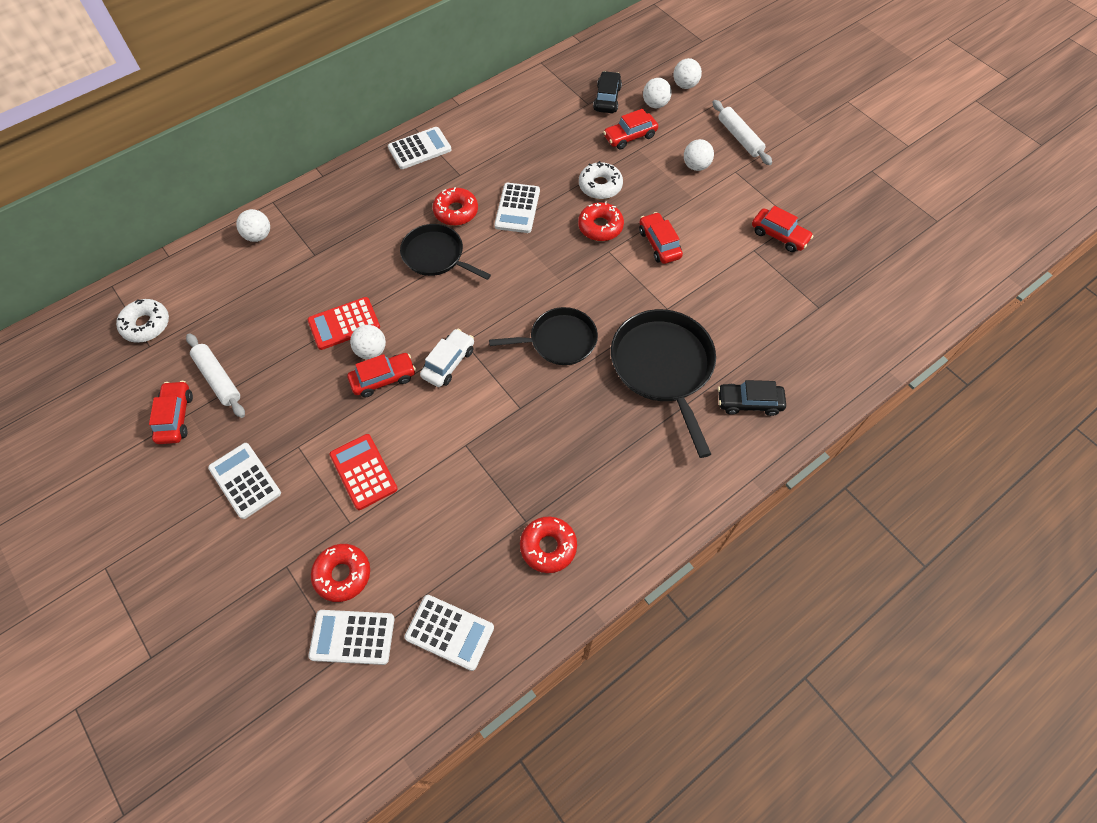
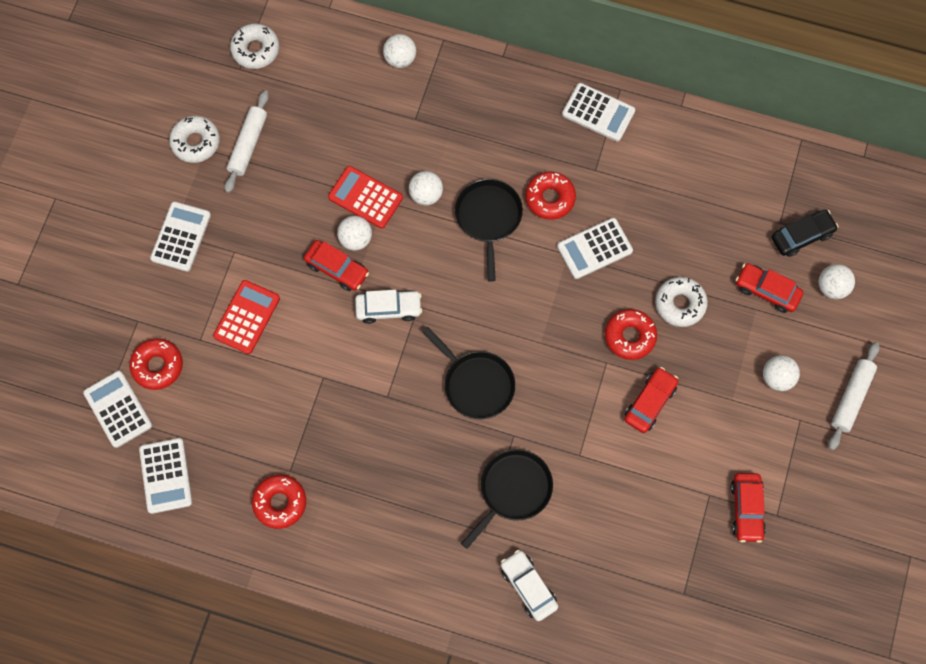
camera: 55 degrees right, 10 degrees up
red car [149,381,193,444] -> white donut [169,116,220,163]
black pan [611,309,716,458] -> black pan [461,449,553,549], size x0.65
white ball [673,58,702,89] -> white ball moved to [409,171,443,206]
black car [718,380,786,416] -> white car [501,550,558,621]

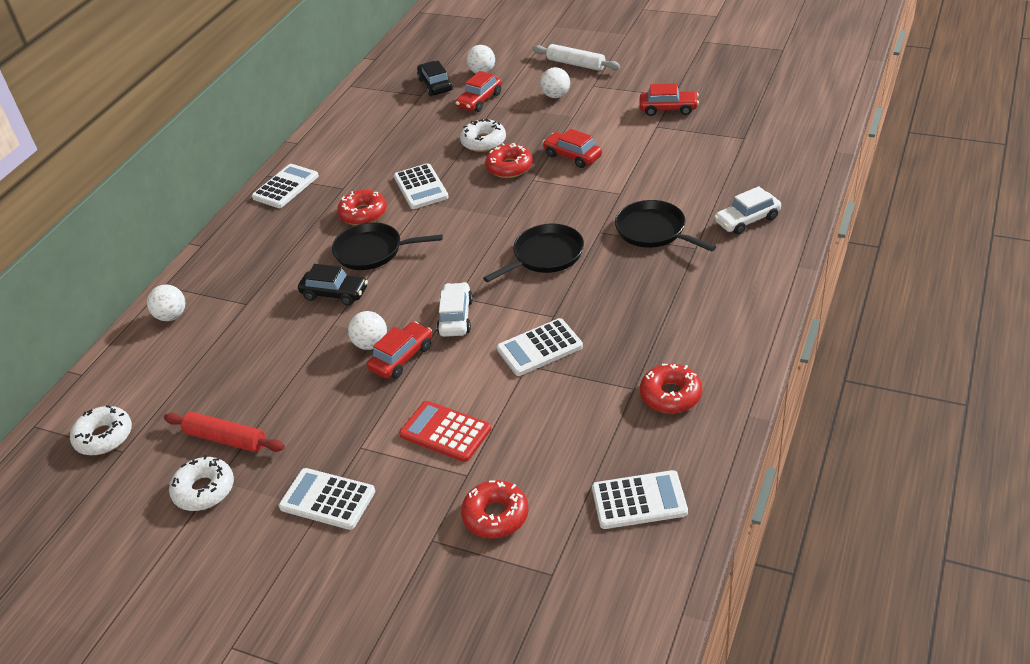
camera: 80 degrees left, 30 degrees down
white calculator [83,370,152,448] -> white calculator moved to [497,318,583,376]
white rolling pin [225,90,269,193] -> red rolling pin [164,412,285,452]
red calculator [328,166,403,229] -> none
white ball [409,171,443,206] -> black car [298,264,368,305]

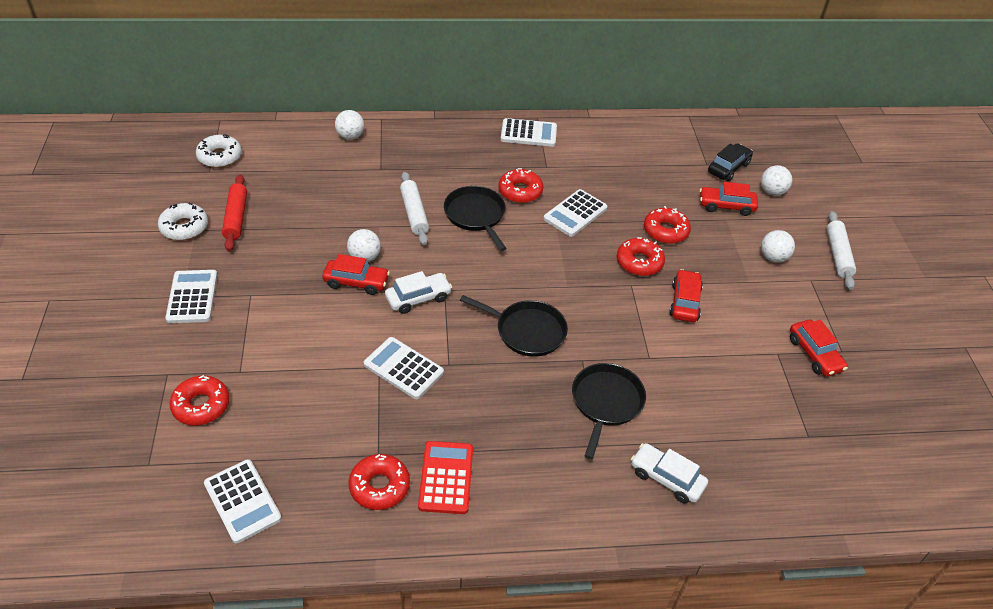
camera: 55 degrees right, 5 degrees up
black car [298,264,368,305] -> white rolling pin [400,172,429,245]
red calculator [399,401,491,462] -> red calculator moved to [418,441,473,514]
white donut [460,119,506,152] -> red donut [644,206,691,244]

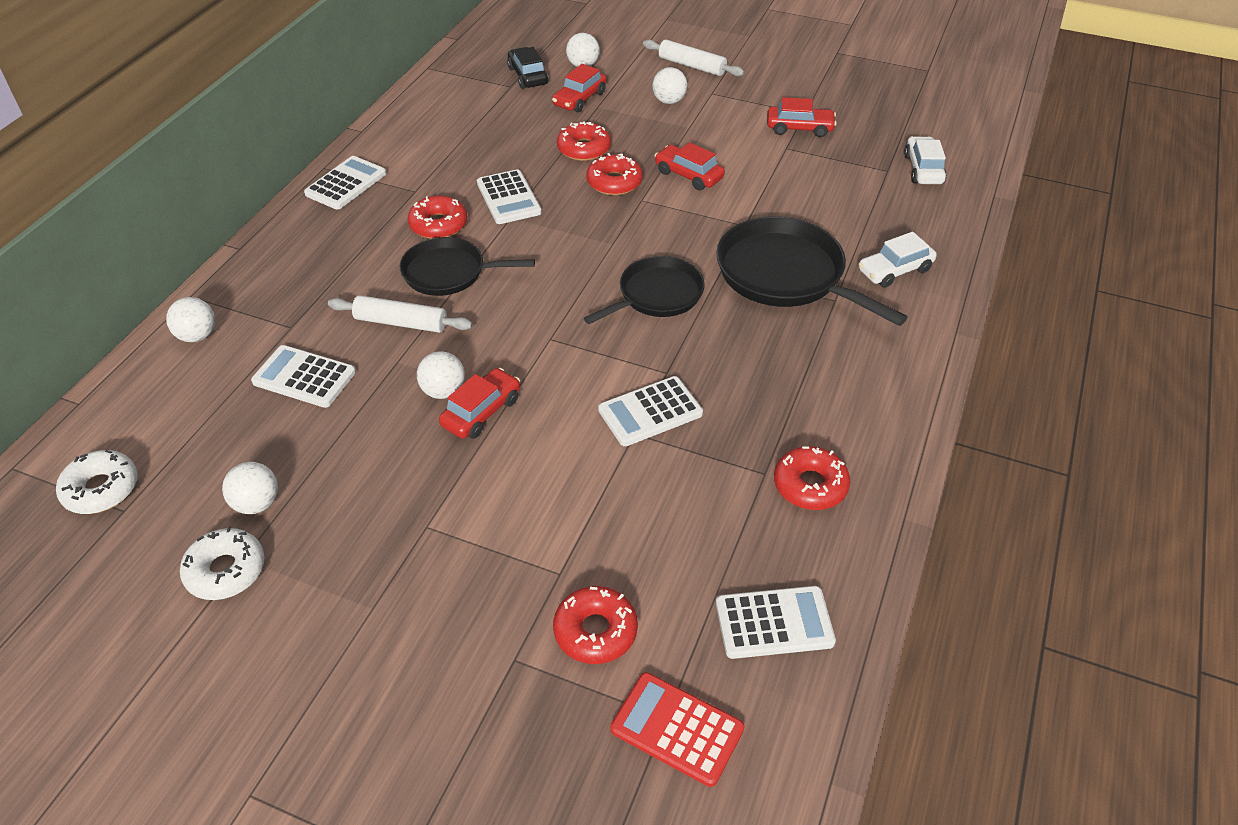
camera: 60 degrees left, 0 degrees up
white calculator [165,270,217,323] -> white calculator moved to [251,345,356,408]
red rolling pin [222,174,247,251] -> white ball [222,462,278,514]
white car [385,271,452,314] -> white car moved to [904,136,947,184]
red calculator [418,441,473,514] -> red calculator moved to [610,672,745,787]
black pan [572,363,646,459] -> black pan [716,216,908,326], size x1.54

